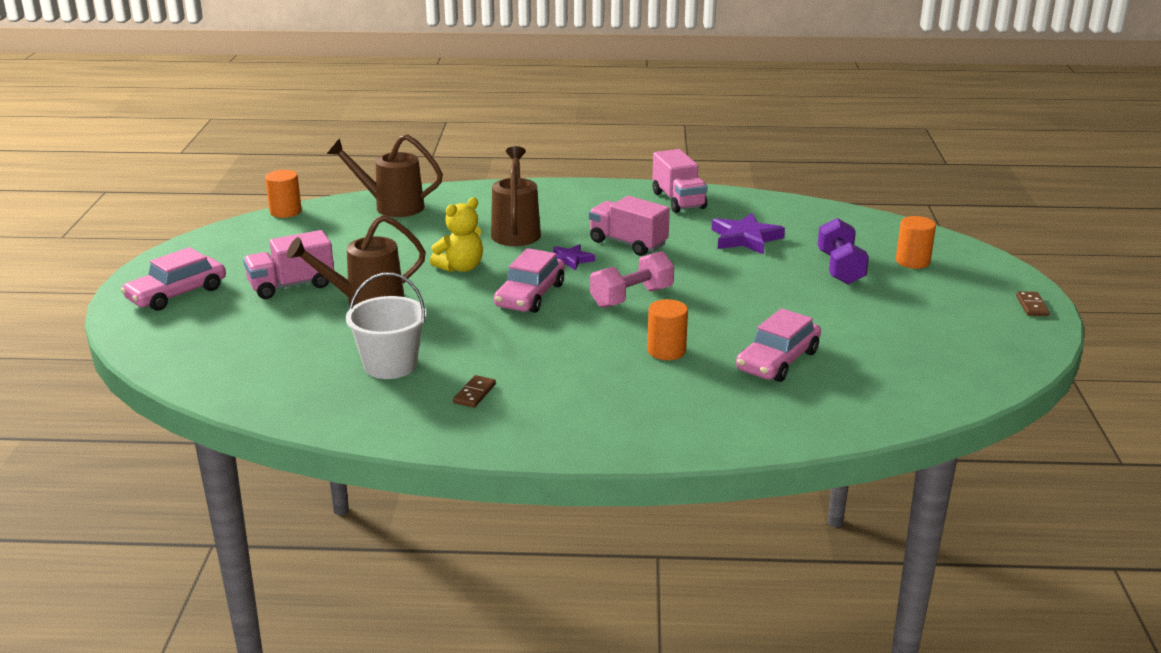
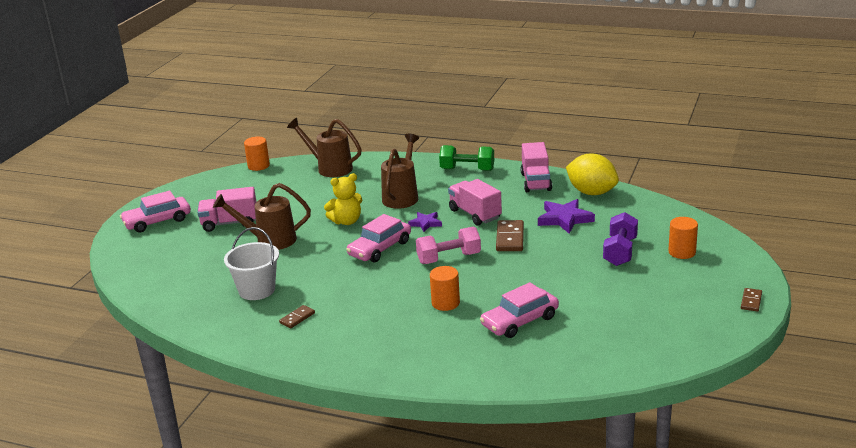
camera: 20 degrees right, 0 degrees up
none -> green dumbbell [439,145,494,171]
none -> brown domino [496,220,524,251]
none -> yellow lemon [566,154,619,195]

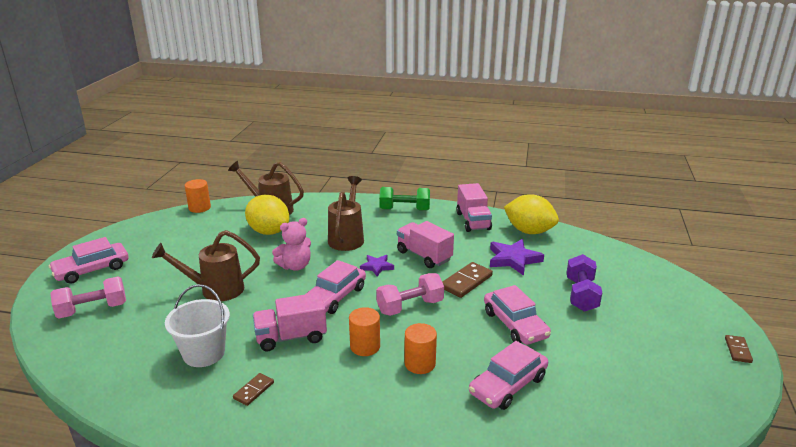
camera: 10 degrees left, 0 degrees up
pink truck [197,187,256,232] -> pink truck moved to [253,292,327,351]
yellow teddy bear [324,173,362,225] -> pink teddy bear [272,218,311,271]
brown domino [496,220,524,251] -> brown domino turned 45 degrees clockwise [442,262,493,298]
orange cylinder [668,217,698,259] -> orange cylinder moved to [349,307,380,356]
none -> pink dumbbell [50,277,126,319]
none -> yellow lemon [245,195,289,235]
none -> pink car [484,285,551,345]

